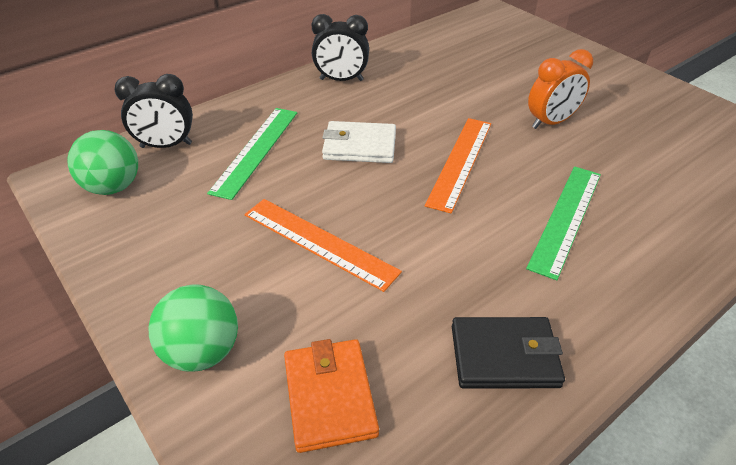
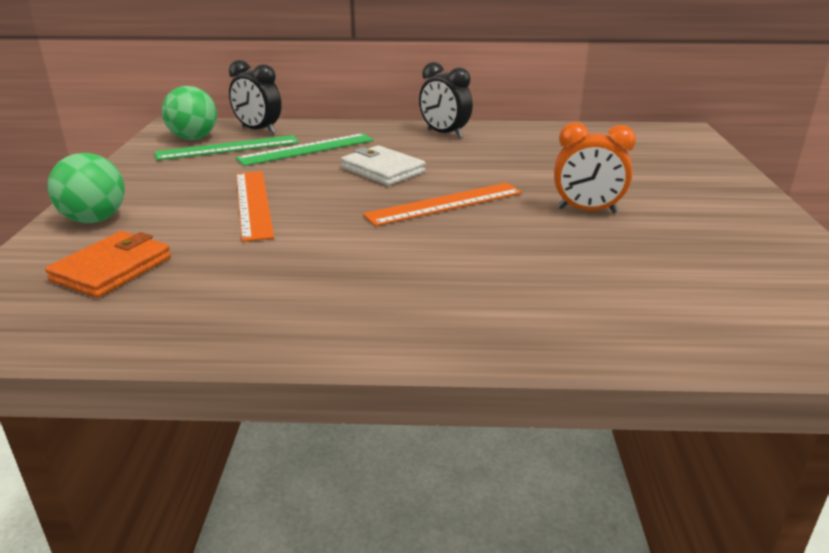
camera: 40 degrees right, 15 degrees down
black wallet [452,317,565,389] -> none
green ruler [526,166,601,280] -> green ruler moved to [155,135,299,160]

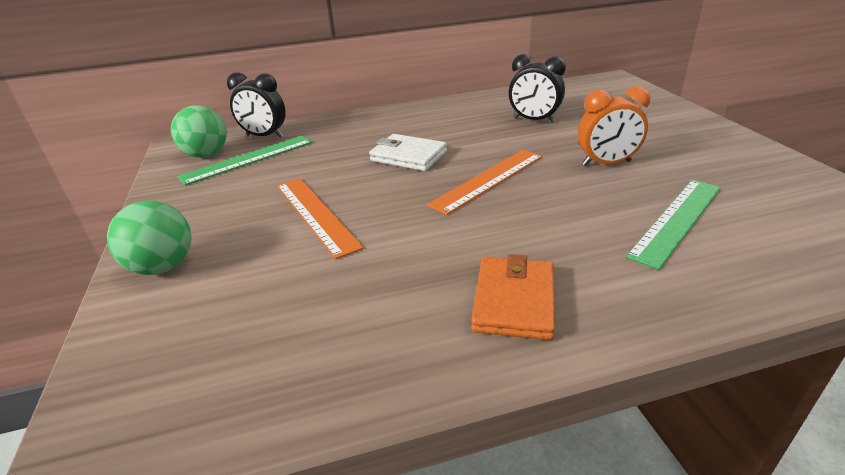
camera: 15 degrees left, 5 degrees up
orange wallet [45,231,171,298] -> orange wallet moved to [471,254,555,340]
green ruler [236,133,374,166] -> green ruler moved to [626,180,721,270]
black clock [419,62,473,138] -> black clock moved to [509,54,566,123]

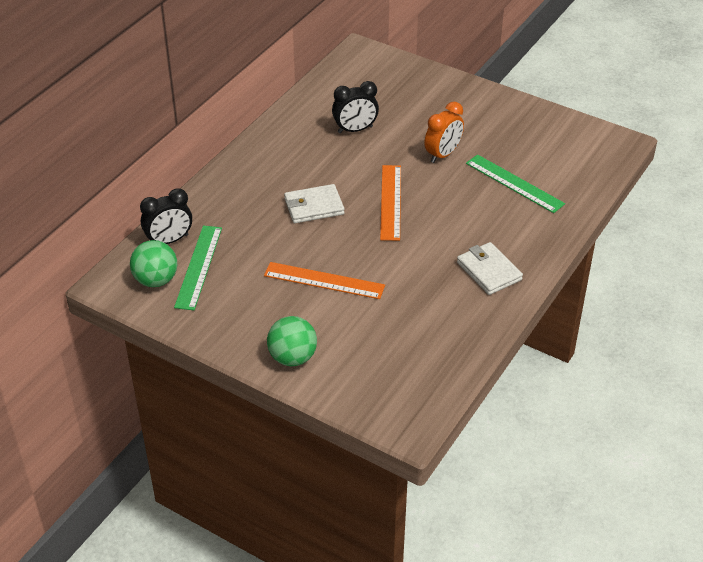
camera: 45 degrees left, 10 degrees up
orange wallet [471,254,555,340] -> white wallet [457,242,523,295]
green ruler [626,180,721,270] -> green ruler turned 45 degrees counterclockwise [466,154,565,213]

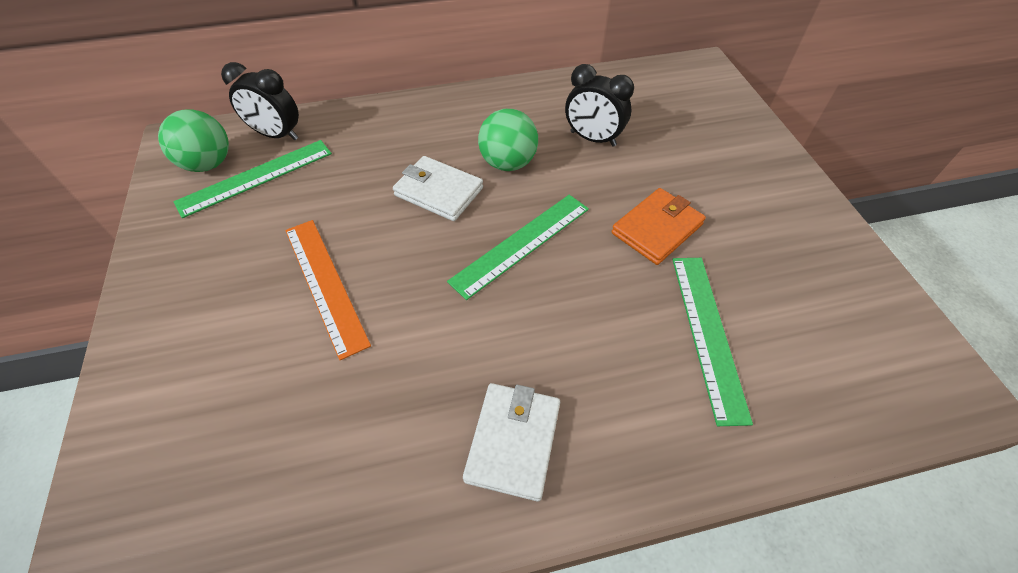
camera: 45 degrees right, 10 degrees up
green ball [267,316,317,366] -> green ball moved to [478,109,538,171]
orange ruler [380,165,401,241] -> green ruler [447,195,589,300]
orange clock [424,102,464,163] -> orange wallet [611,188,706,265]

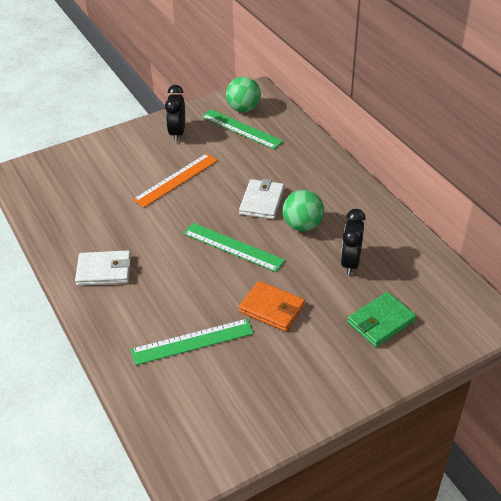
camera: 75 degrees right, 10 degrees down
black clock [221,62,299,140] -> black clock moved to [165,85,185,142]
none -> green wallet [347,292,416,347]

